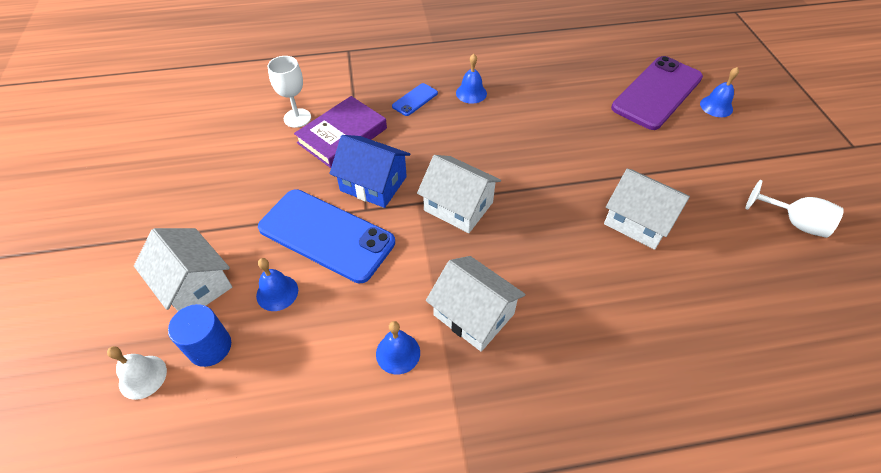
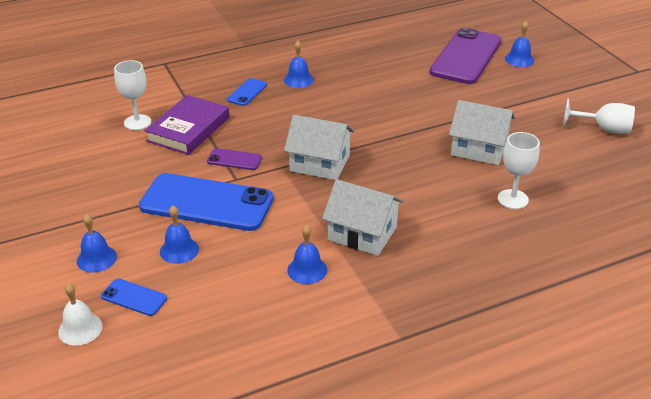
camera: 15 degrees left, 15 degrees down
white house [134,228,232,311] -> blue bell [77,214,117,273]
blue cylinder [168,304,231,367] -> blue phone [101,278,167,316]
blue house [329,135,411,208] -> purple phone [207,148,262,170]
none -> white goblet [498,132,540,209]

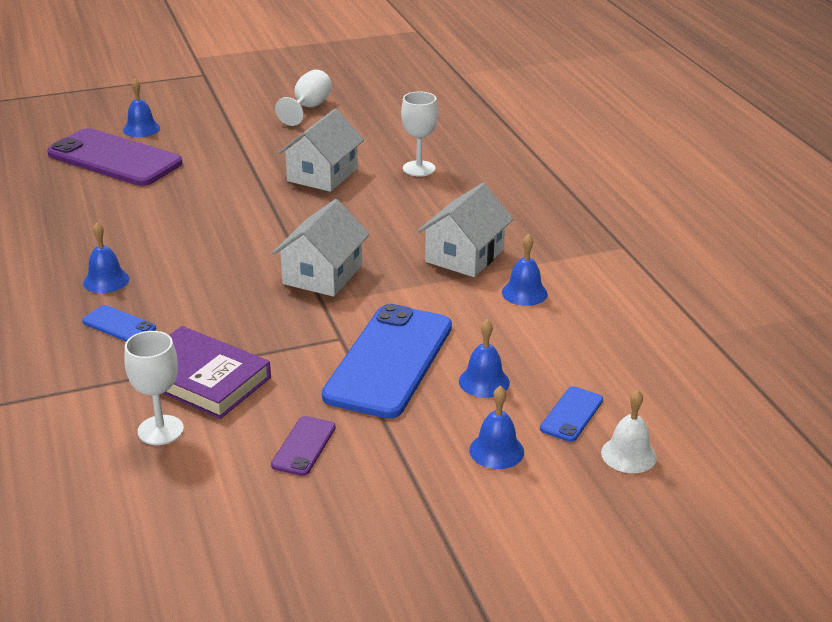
camera: 85 degrees left, 5 degrees down
purple phone [207,148,262,170] -> purple phone moved to [271,416,336,476]

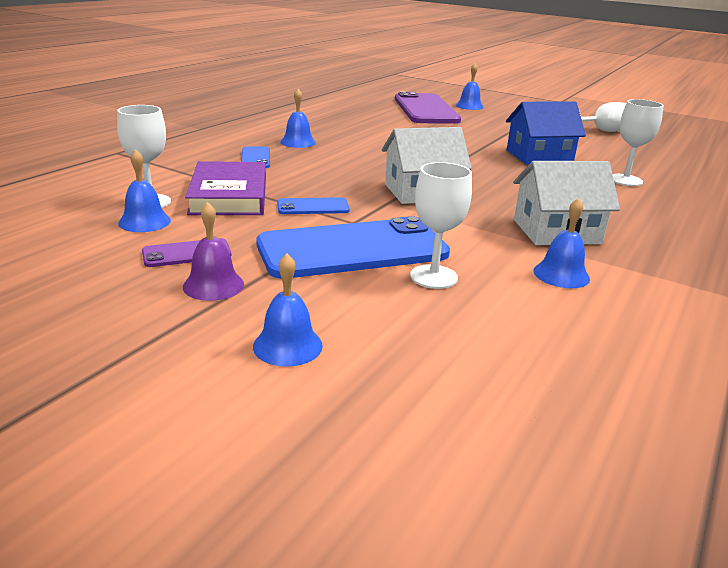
camera: 50 degrees right, 5 degrees down
white house [278,108,364,192] -> blue house [506,101,586,165]
blue bell [459,319,510,398] -> blue bell moved to [118,149,171,232]
blue phone [540,386,603,442] -> blue phone moved to [277,197,350,214]
white bell [601,390,657,473] -> none
none -> purple bell [183,202,244,301]
none -> white goblet [410,162,472,289]

